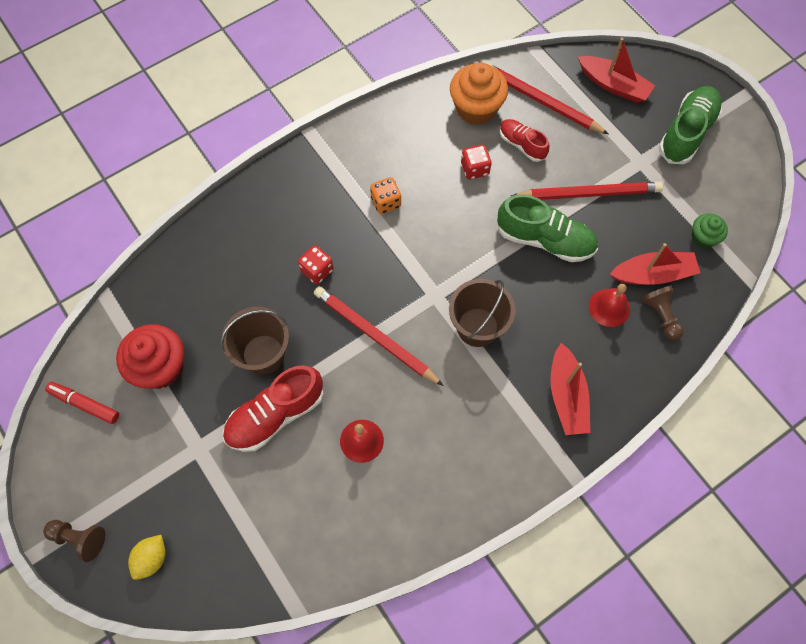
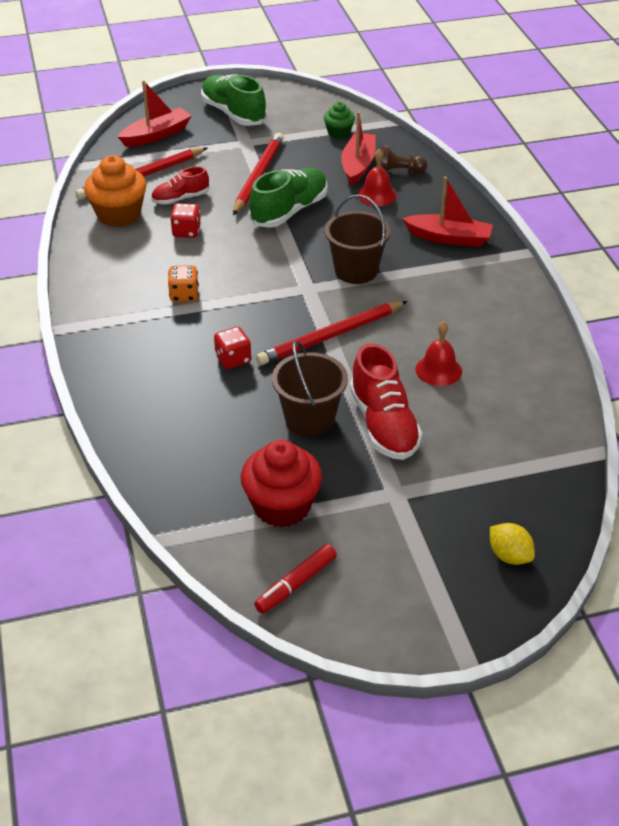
camera: 70 degrees left, 25 degrees down
brown pawn [43,520,105,562] -> none

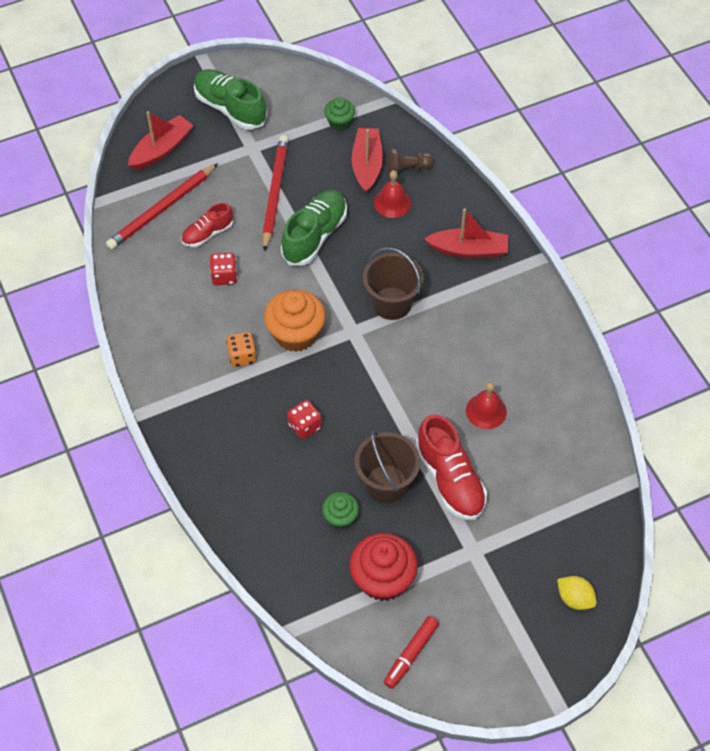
camera: 10 degrees left, 15 degrees up
orange cupcake [84,155,146,227] -> orange cupcake moved to [264,289,325,352]
red pencil [256,301,408,365] -> none
none -> green cupcake [322,492,359,529]

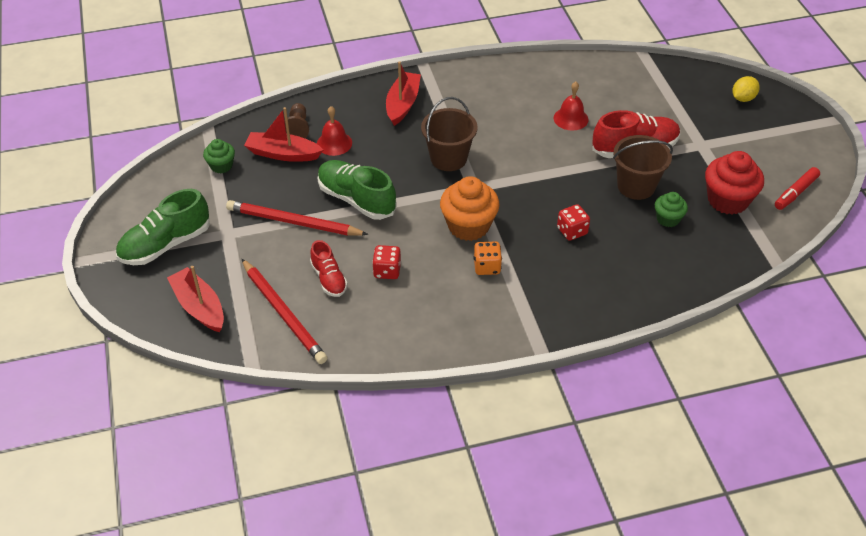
camera: 80 degrees left, 10 degrees down
red marker [384,616,439,689] -> red marker turned 90 degrees clockwise [775,167,820,210]

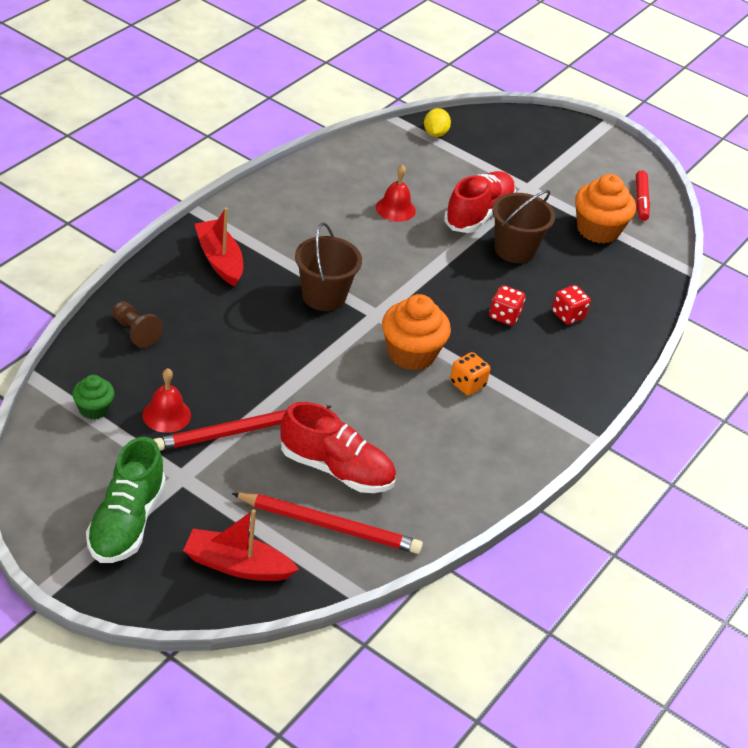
camera: 45 degrees left, 5 degrees down
red boat [244,107,323,162] -> none
red shoe [310,240,348,297] -> red shoe [280,402,396,493], size x1.67
red bell [317,106,352,156] -> red bell moved to [143,368,191,433]
green shoe [318,160,397,220] -> none
red dice [372,245,401,279] -> red dice moved to [552,285,591,325]
green cupcake [655,192,688,227] -> none
red cupcake [705,151,764,215] -> orange cupcake [575,174,636,244]
yellow lemon [732,76,760,102] -> yellow lemon moved to [424,108,451,137]

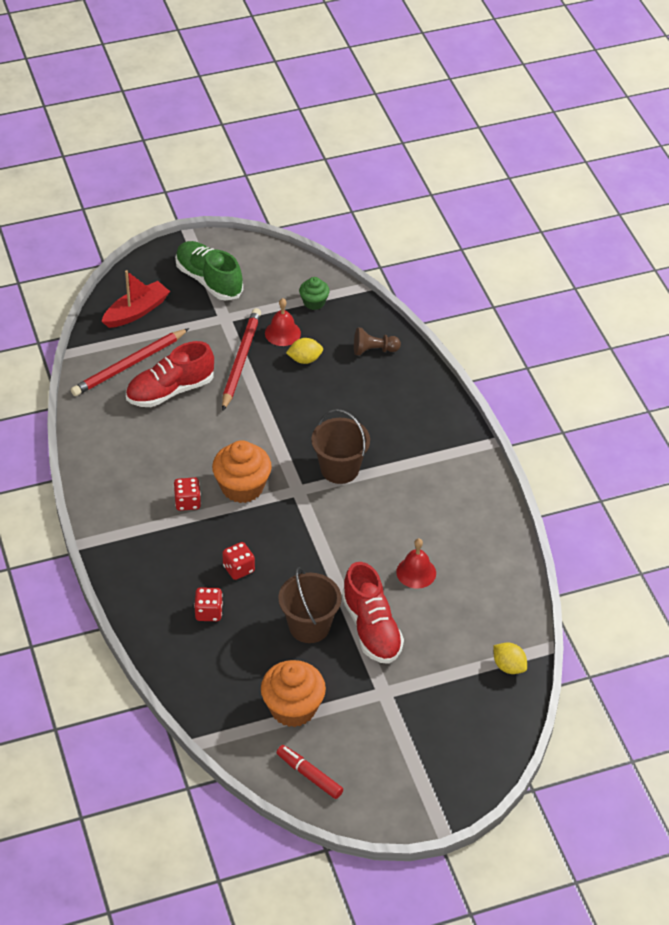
camera: 130 degrees right, 5 degrees up
red boat [195,207,243,286] -> none
orange dice [450,352,490,396] -> red dice [173,477,201,511]
none -> yellow lemon [286,338,323,364]

